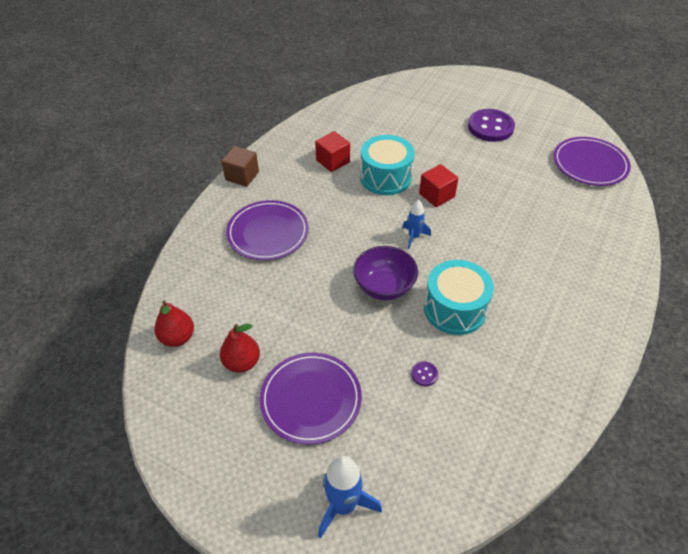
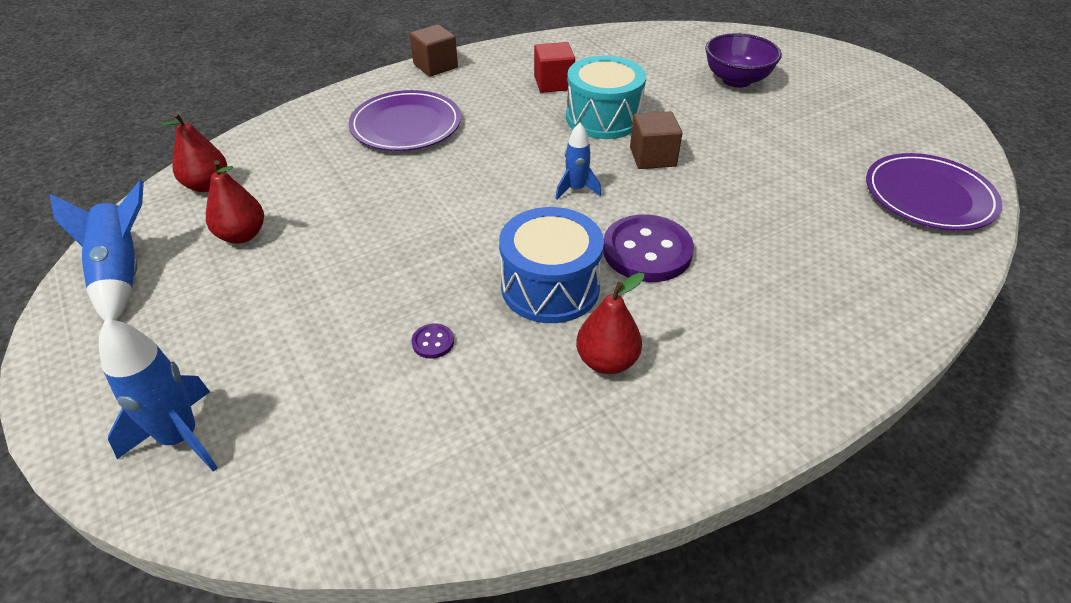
camera: 30 degrees right, 5 degrees down
purple plate [260,353,362,445] -> none
purple bowl [353,246,418,300] -> purple bowl moved to [705,33,782,88]
red cube [419,164,458,207] -> brown cube [630,111,682,169]
turquoise drum [424,260,494,335] -> blue drum [499,207,604,323]
purple button [468,109,515,142] -> purple button moved to [603,214,694,282]
none -> blue rocket [50,180,144,321]
none -> red pear [576,273,644,374]

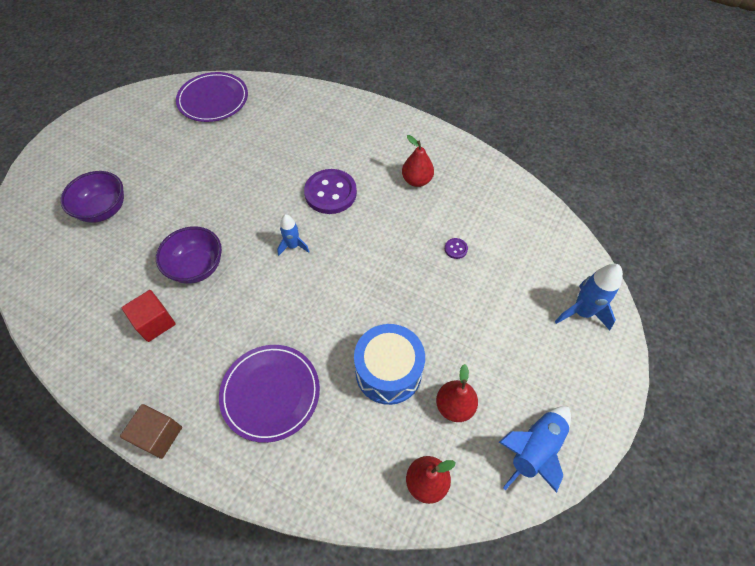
camera: 120 degrees left, 15 degrees up
blue drum [499,207,604,323] -> blue drum moved to [354,324,425,405]
turquoise drum [566,56,646,139] -> purple bowl [156,226,222,284]
brown cube [630,111,682,169] -> none

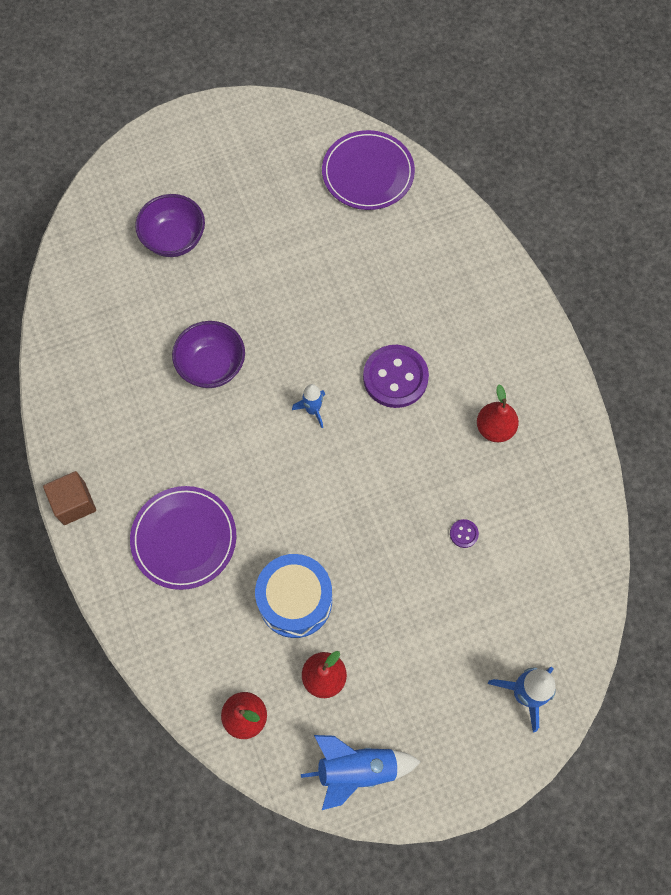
camera: 40 degrees right, 10 degrees up
red cube [122,290,176,342] -> none

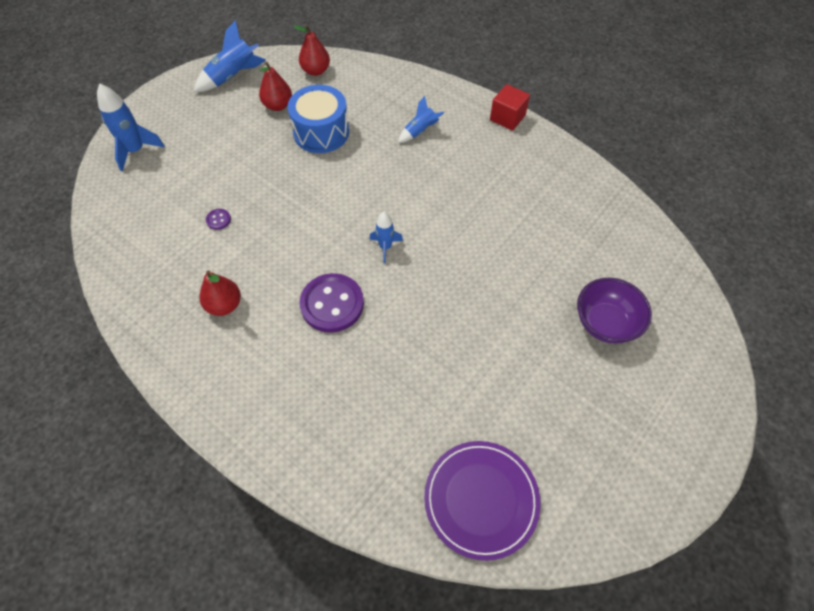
camera: 150 degrees right, 10 degrees down
brown cube [43,471,96,525] -> red cube [490,84,530,131]
purple plate [130,486,236,590] -> blue rocket [398,96,444,143]
purple bowl [172,321,245,388] -> none

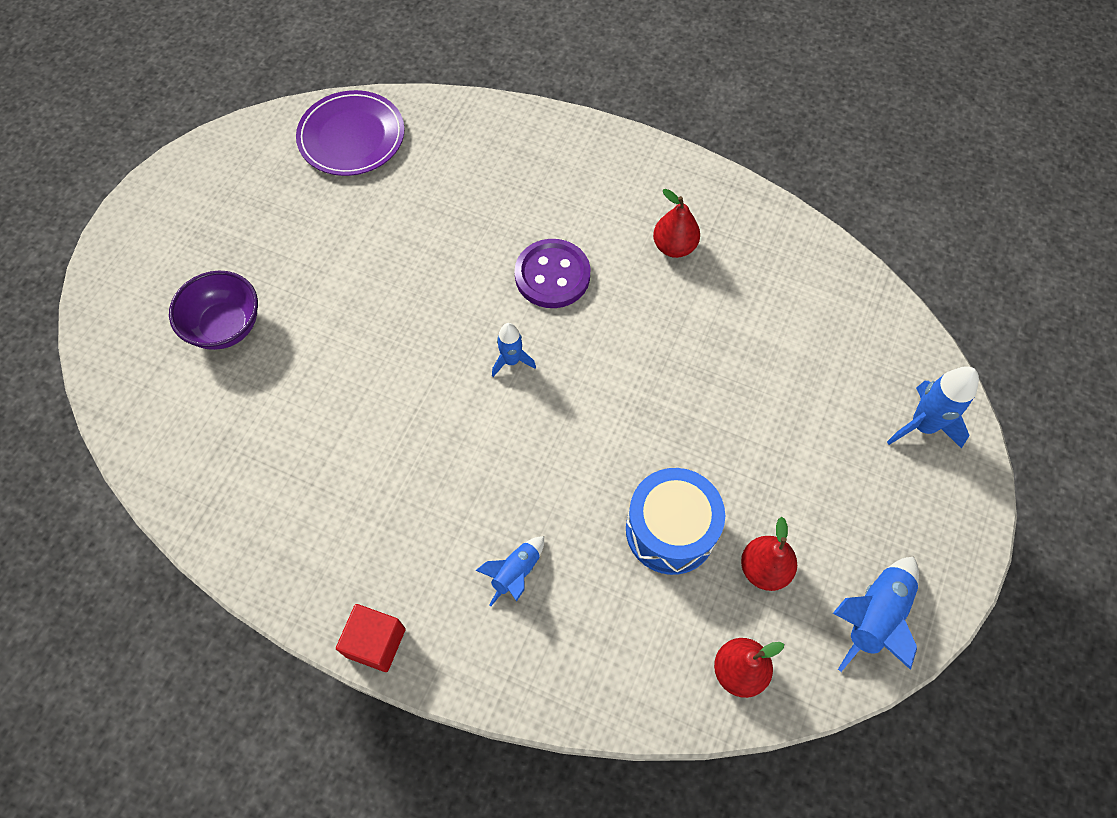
camera: 165 degrees right, 5 degrees up
purple button [206,209,231,230] -> none

